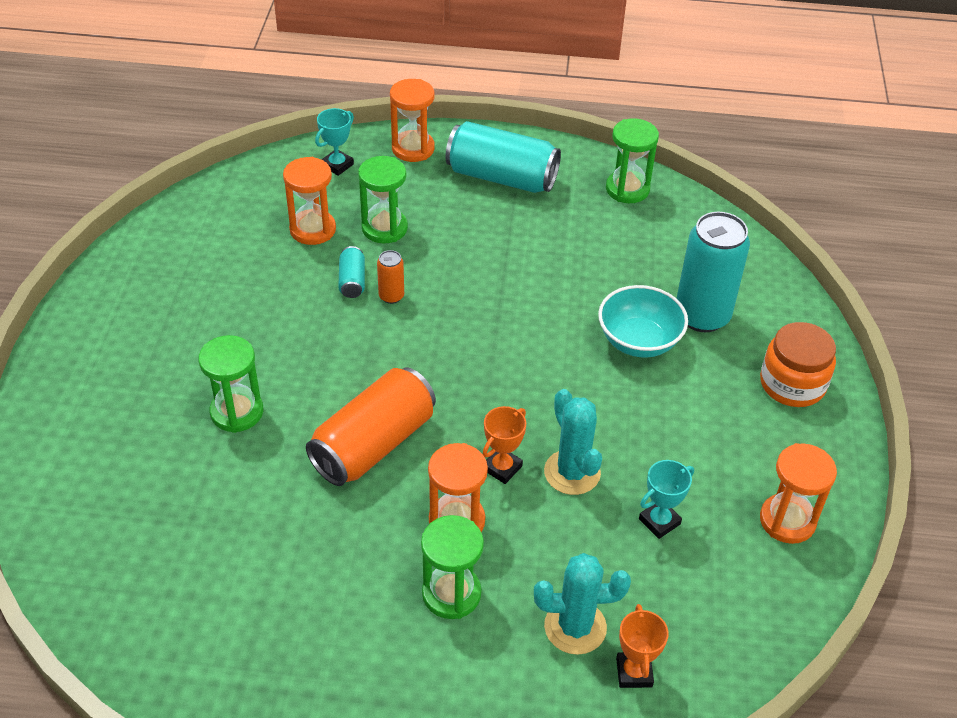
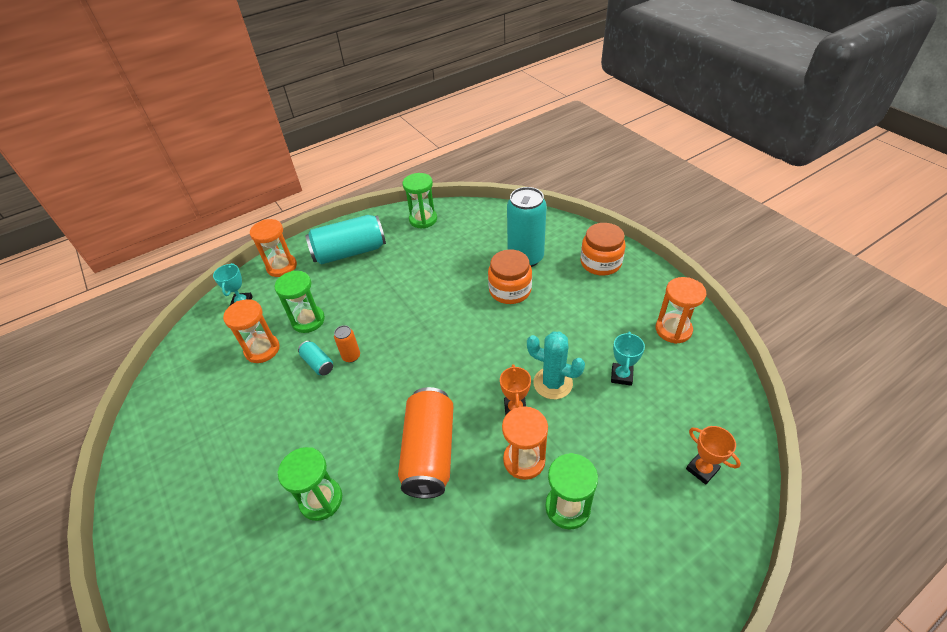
camera: 35 degrees left, 0 degrees up
turquoise cactus [534,553,631,655] -> none
turquoise bowl [598,285,688,358] -> orange jar [488,249,532,304]

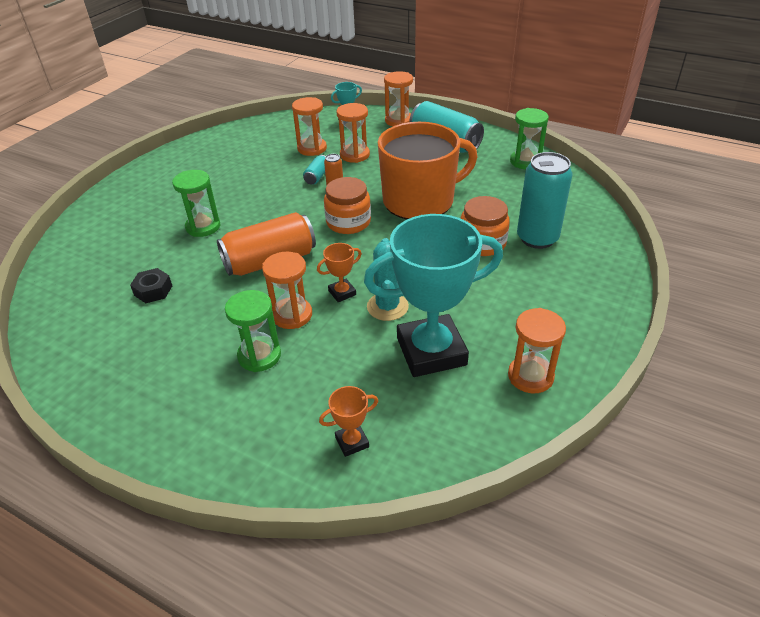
camera: 60 degrees right, 5 degrees down
green hourglass [275,271,325,333] -> orange hourglass [337,103,370,163]
orange jar [580,223,626,276] -> orange jar moved to [324,177,371,234]
turquoise trophy [611,332,645,386] -> turquoise trophy [364,214,503,377], size x2.42
orange trophy [686,426,741,485] -> orange trophy turned 45 degrees clockwise [319,386,378,457]
none -> black nut [130,268,172,303]
none -> orange mug [378,122,478,220]

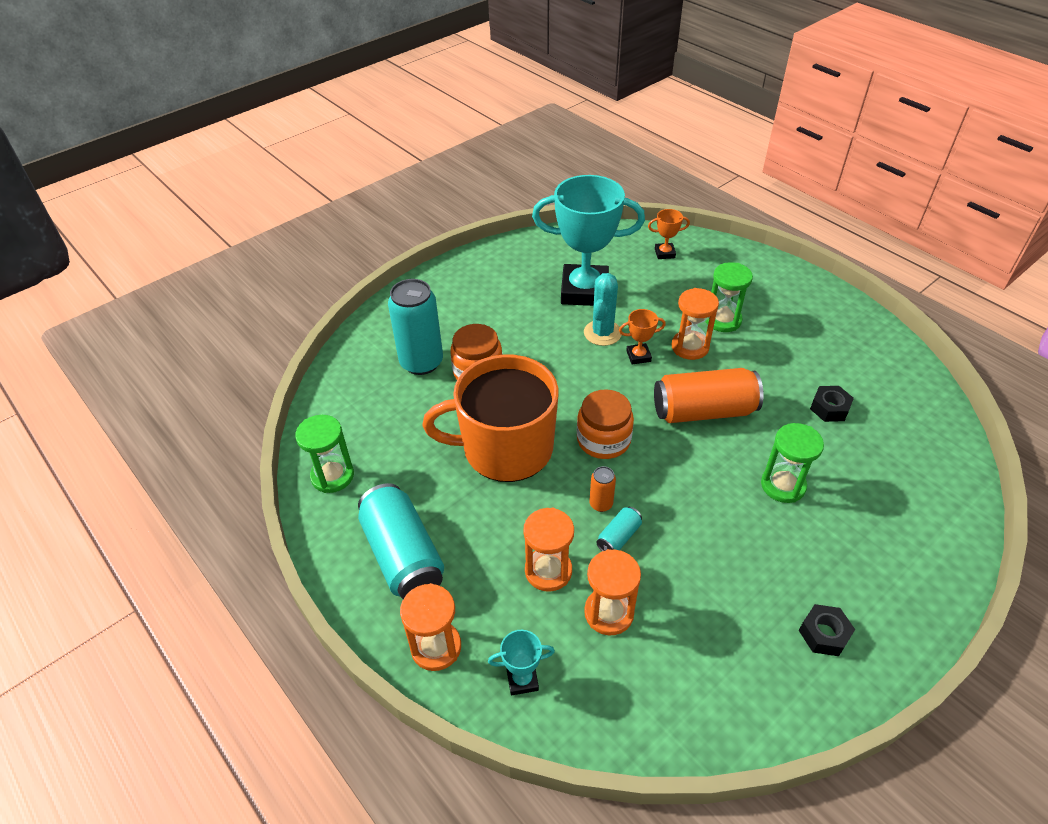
camera: 160 degrees left, 5 degrees up
orange hourglass [508,308,566,393] -> none
none -> black nut [799,604,855,656]

